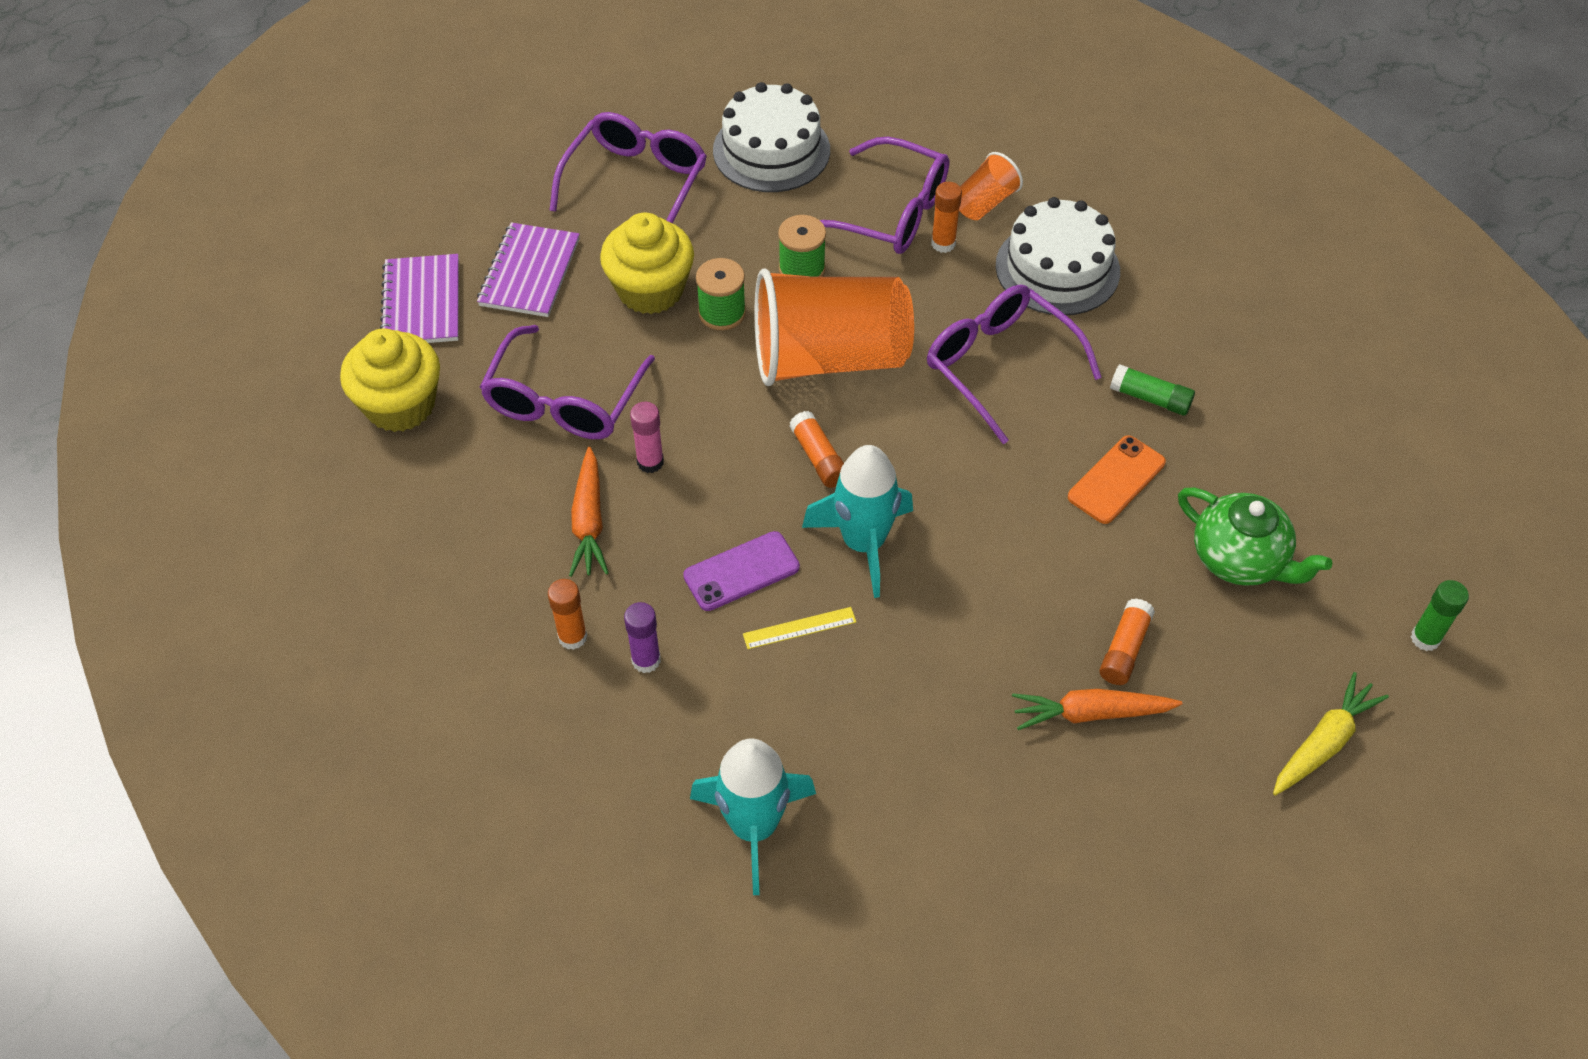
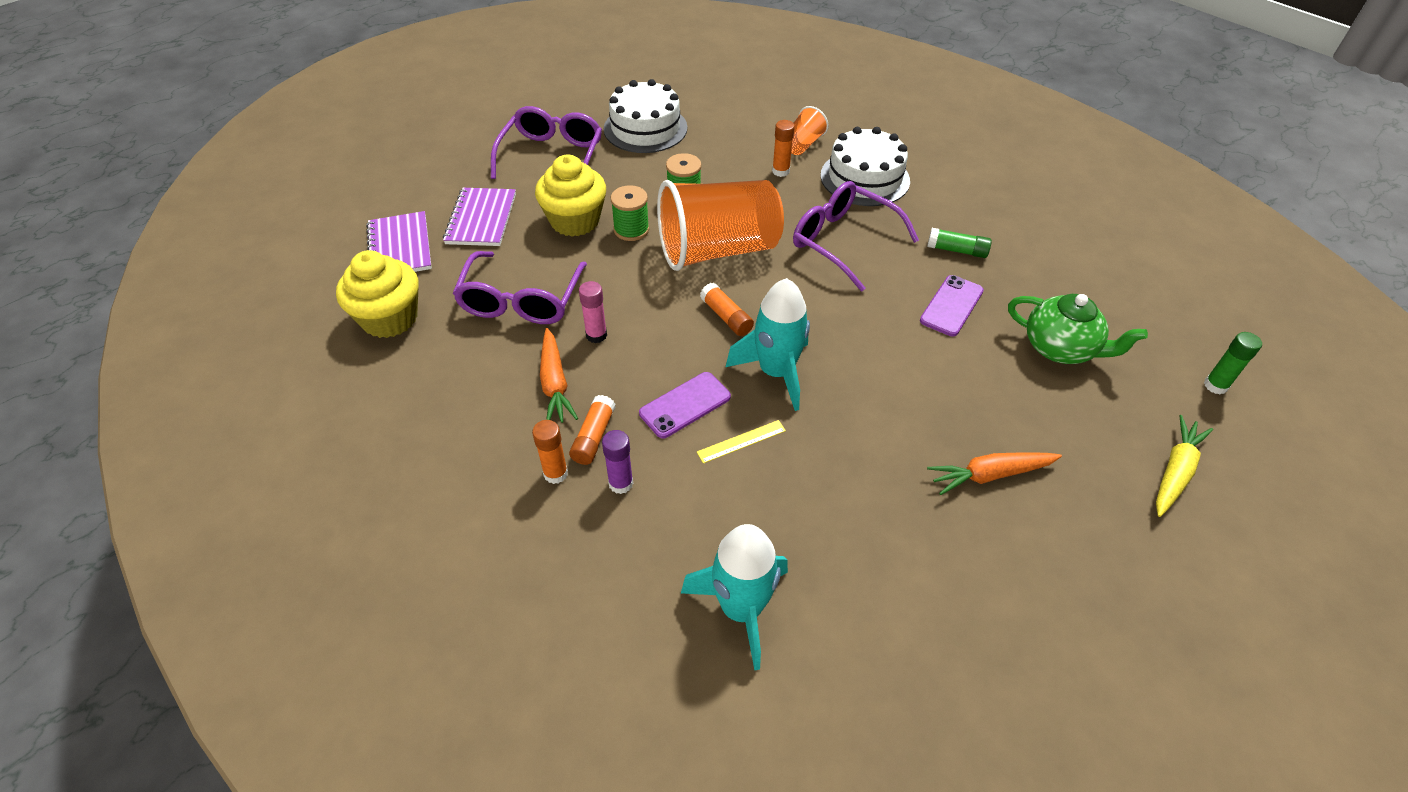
camera: 10 degrees left, 5 degrees down
purple glasses [820,137,949,254] -> none
orange phone [1068,435,1166,524] -> purple phone [920,275,984,336]
orange glue stick [1099,598,1155,685] -> orange glue stick moved to [569,395,616,465]

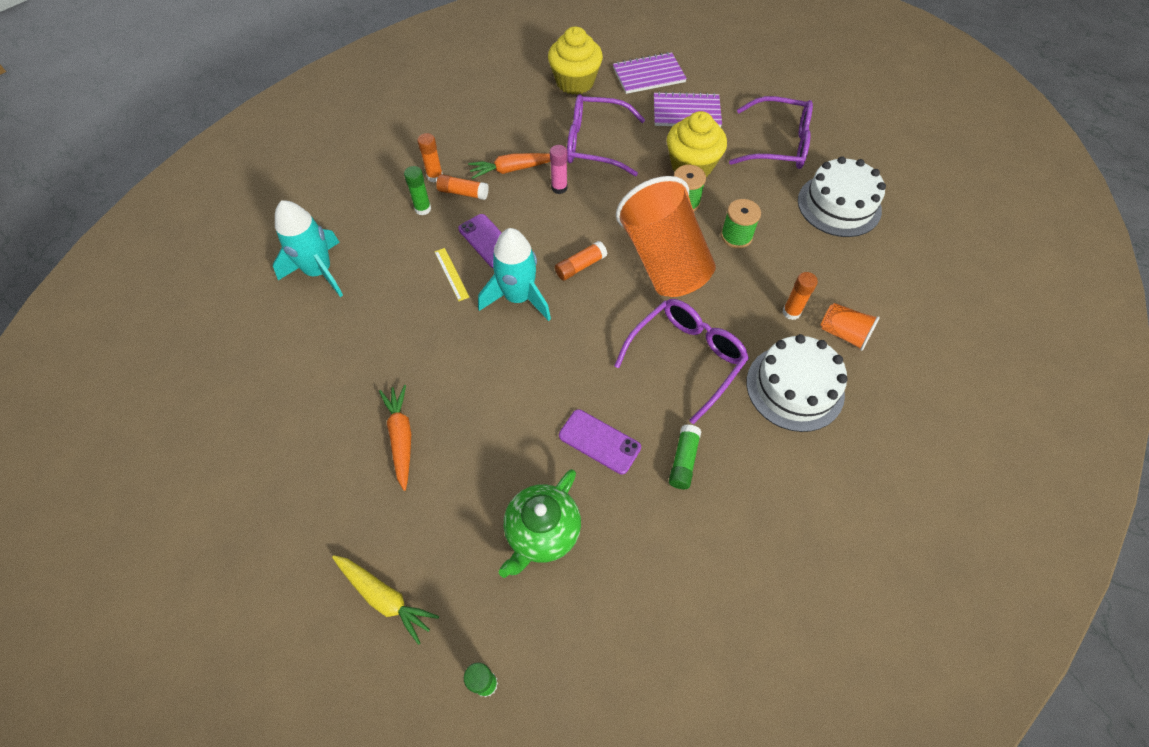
camera: 90 degrees right, 10 degrees up
purple glue stick [602,430,633,494] -> green glue stick [404,166,431,215]

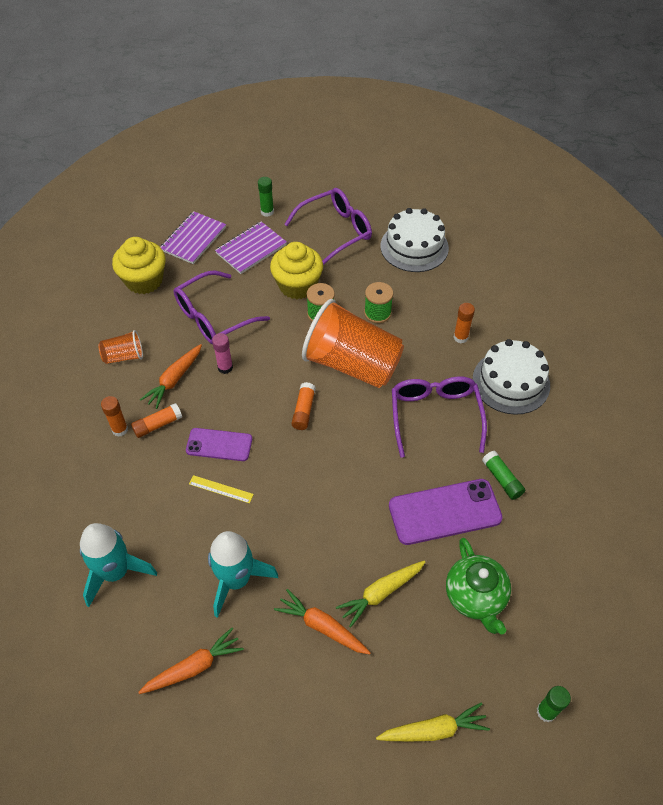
camera: 45 degrees left, 5 degrees down
green glue stick [404,166,431,215] -> green glue stick moved to [258,177,274,217]
turquoise rocket [478,228,551,321] -> turquoise rocket moved to [208,531,278,618]
purple phone [559,409,641,475] -> purple phone [389,479,503,545], size x1.60
orange cup [820,303,880,351] -> orange cup moved to [99,330,143,364]
none -> orange carrot [138,628,244,694]
none -> yellow carrot [336,561,425,628]

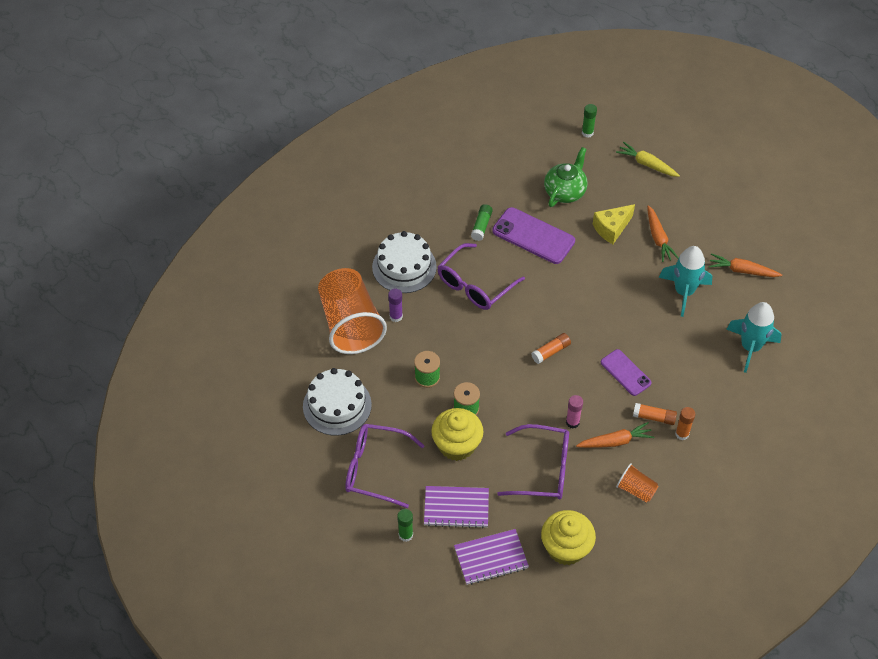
camera: 135 degrees left, 0 degrees up
yellow ruler [189,475,254,503] -> none
orange cup [302,299,404,388] -> orange cup moved to [318,268,387,354]
yellow carrot [336,561,425,628] -> yellow cheese [593,204,635,244]
orange glue stick [454,303,475,343] -> purple glue stick [388,289,403,322]

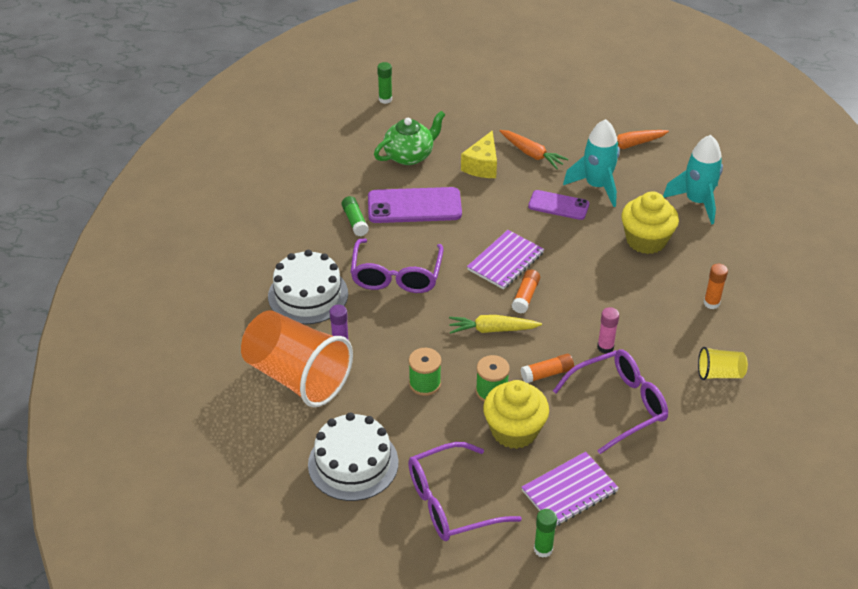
camera: 35 degrees left, 10 degrees down
purple notebook [454,529,529,585] -> purple notebook moved to [467,230,544,290]
yellow cupcake [541,510,596,565] -> yellow cupcake moved to [621,191,679,254]
green teapot [544,147,588,207] -> green teapot turned 60 degrees clockwise [374,111,446,165]
orange carrot [576,422,654,448] -> none
purple phone [601,349,652,396] -> purple phone moved to [528,190,589,220]
yellow carrot [616,142,680,177] -> yellow carrot moved to [449,315,542,334]
orange cup [616,463,659,502] -> yellow cup [698,347,748,380]
orange glue stick [633,403,677,425] -> orange glue stick moved to [521,354,574,383]

